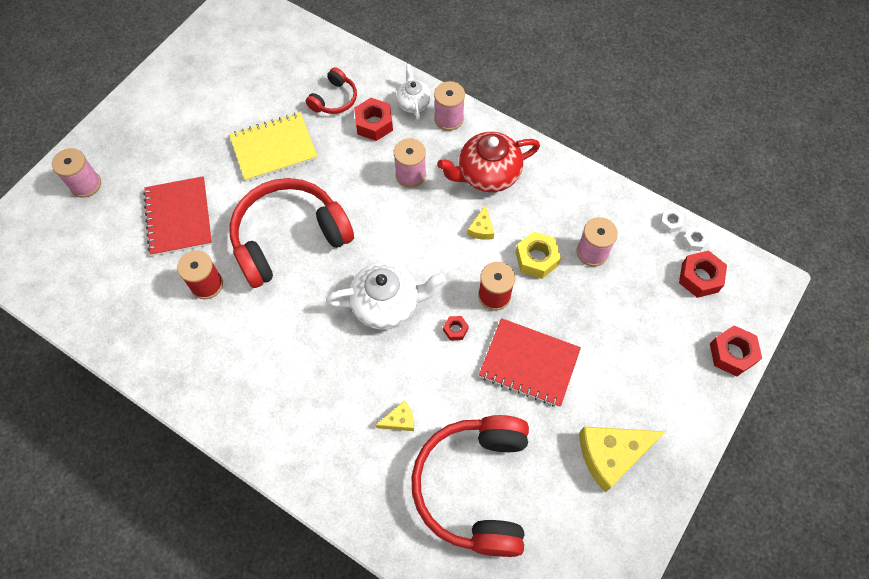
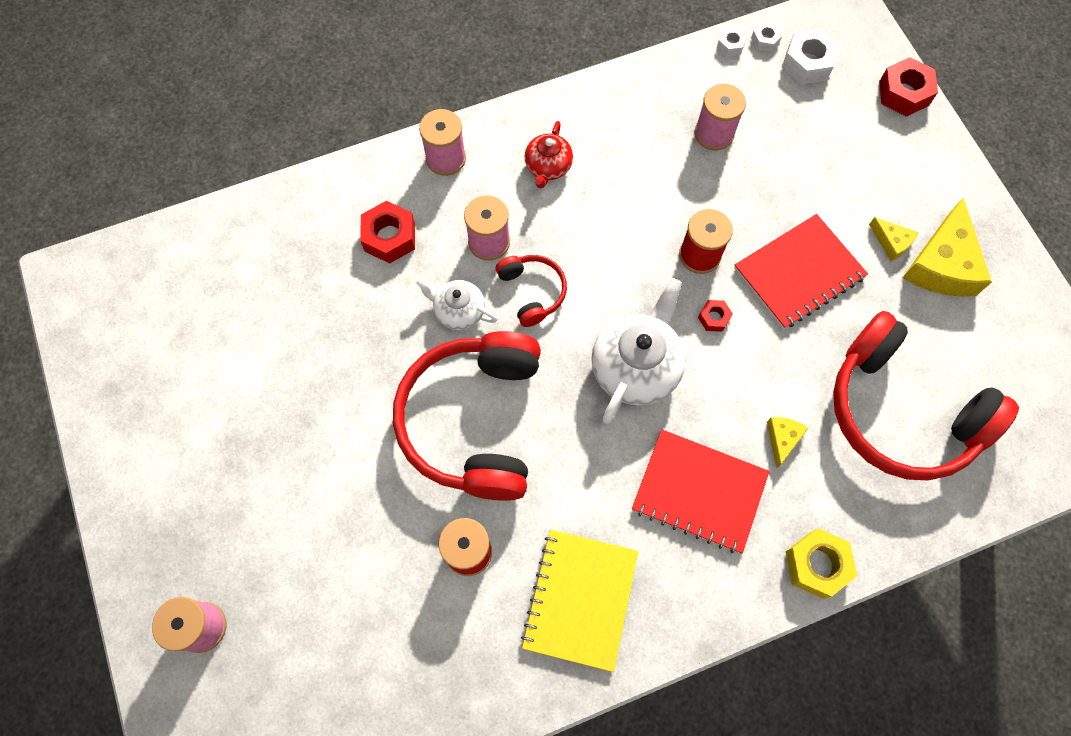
camera: 55 degrees left, 5 degrees up
red notebook [143,176,212,256] -> red notebook moved to [632,429,769,553]
yellow notebook [229,112,318,182] -> yellow notebook moved to [521,529,638,672]
red headphones [306,67,357,114] -> red headphones moved to [496,255,567,327]
white teapot [396,64,431,120] -> white teapot moved to [415,278,497,330]
red teapot [437,132,540,192] -> red teapot [525,121,573,188], size x0.58
yellow cheese [467,205,494,240] -> yellow cheese moved to [869,217,918,261]
yellow nut [515,232,561,279] -> yellow nut moved to [786,528,857,599]
red nut [679,250,727,298] -> white nut [782,28,840,84]

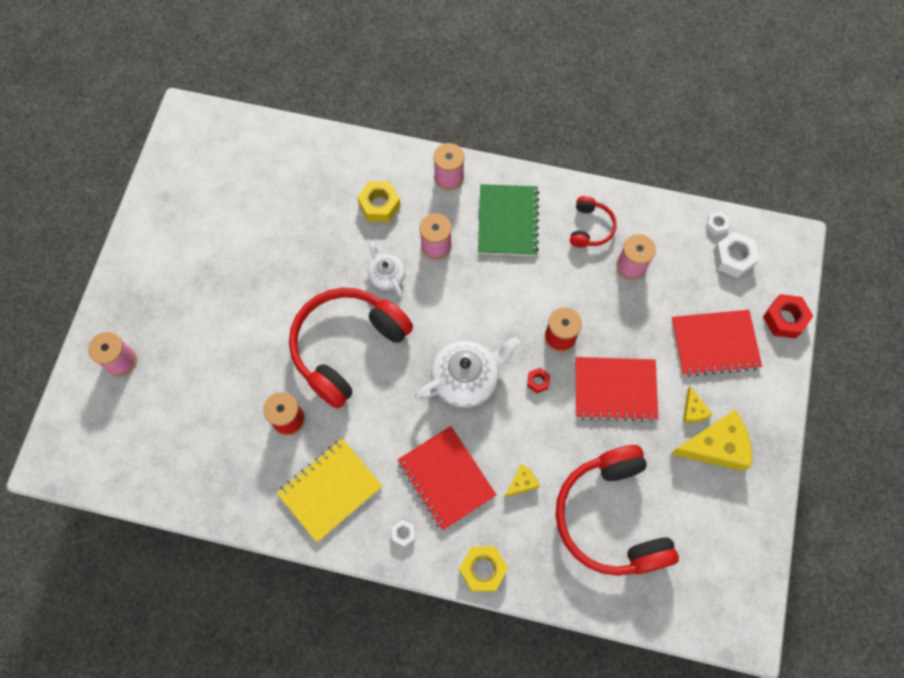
camera: 35 degrees right, 0 degrees up
red nut [360,201,415,264] -> yellow nut [357,181,401,222]
red headphones [496,255,567,327] -> red headphones moved to [570,196,617,248]
red teapot [525,121,573,188] -> green notebook [478,184,539,256]
white nut [717,27,747,57] -> white nut moved to [392,520,415,547]
yellow cheese [902,198,992,297] -> yellow cheese turned 150 degrees counterclockwise [671,410,752,471]
none -> red notebook [671,310,762,377]

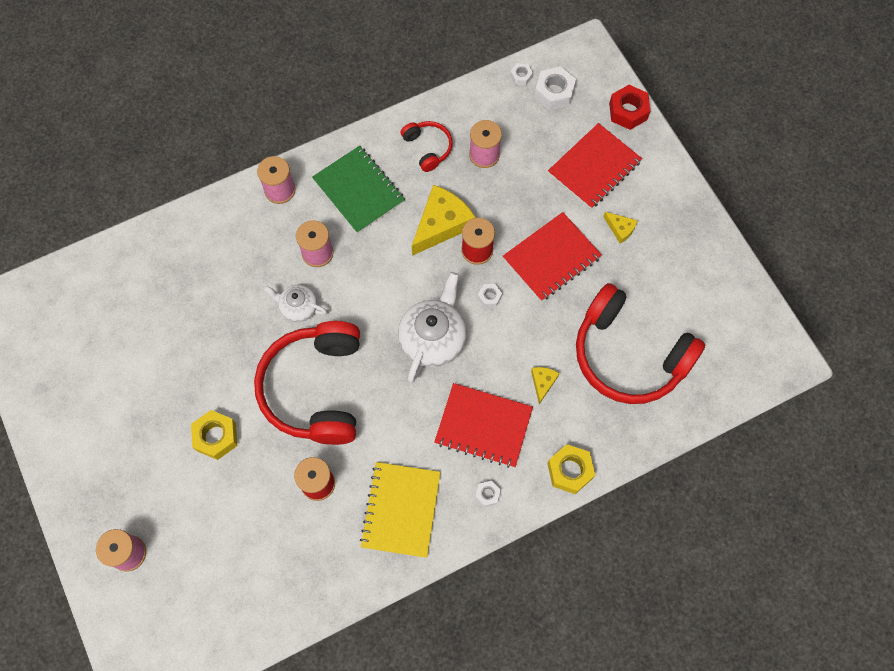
camera: 40 degrees left, 0 degrees up
yellow nut [357,181,401,222] -> yellow nut moved to [191,410,237,460]
red nut [527,368,550,393] -> white nut [478,284,502,307]
yellow cheese [671,410,752,471] -> yellow cheese moved to [412,185,475,256]

